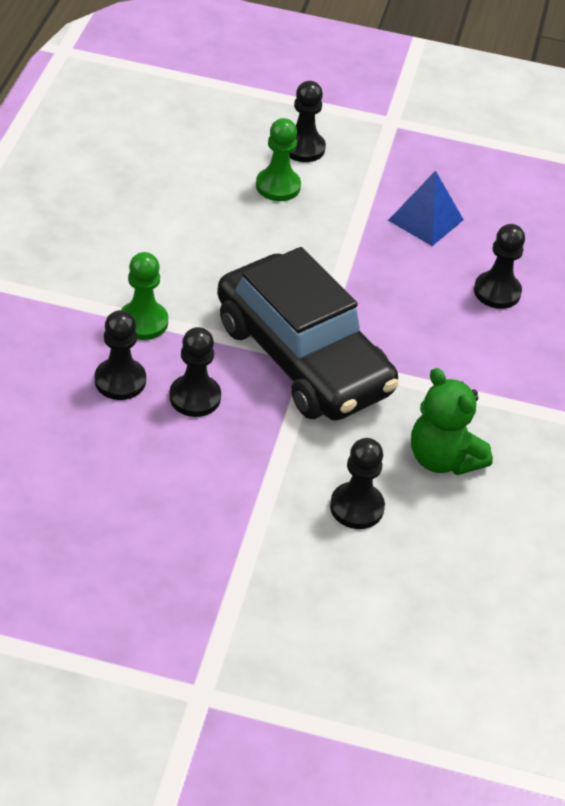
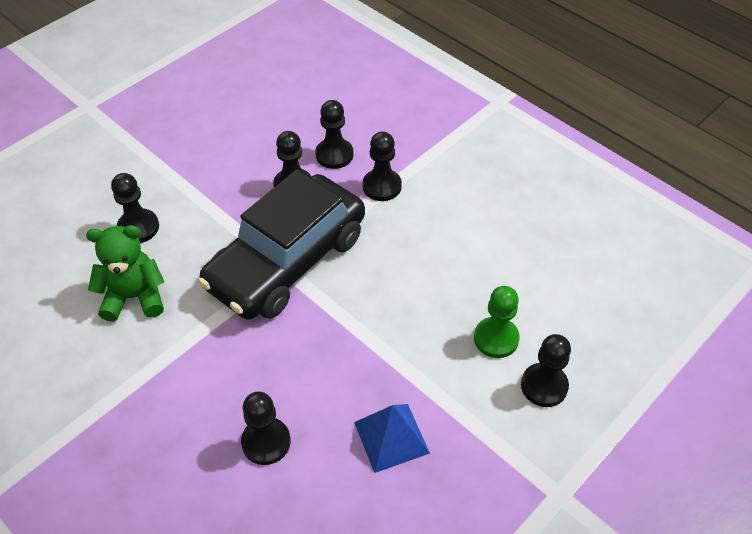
camera: 125 degrees right, 5 degrees up
green pawn [121,252,168,340] -> black pawn [363,131,402,201]
black car [217,247,399,421] -> black car turned 45 degrees counterclockwise [198,169,365,320]

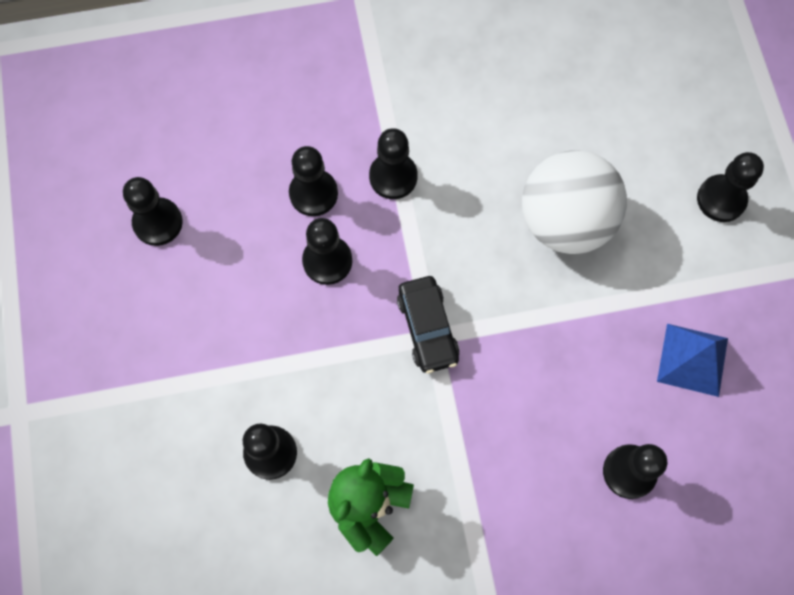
camera: 55 degrees left, 20 degrees up
black car [198,169,365,320] -> black car [397,276,460,374], size x0.45
green pawn [474,286,520,358] -> none
none -> black pawn [123,177,183,246]
none -> white ball [522,150,627,254]

